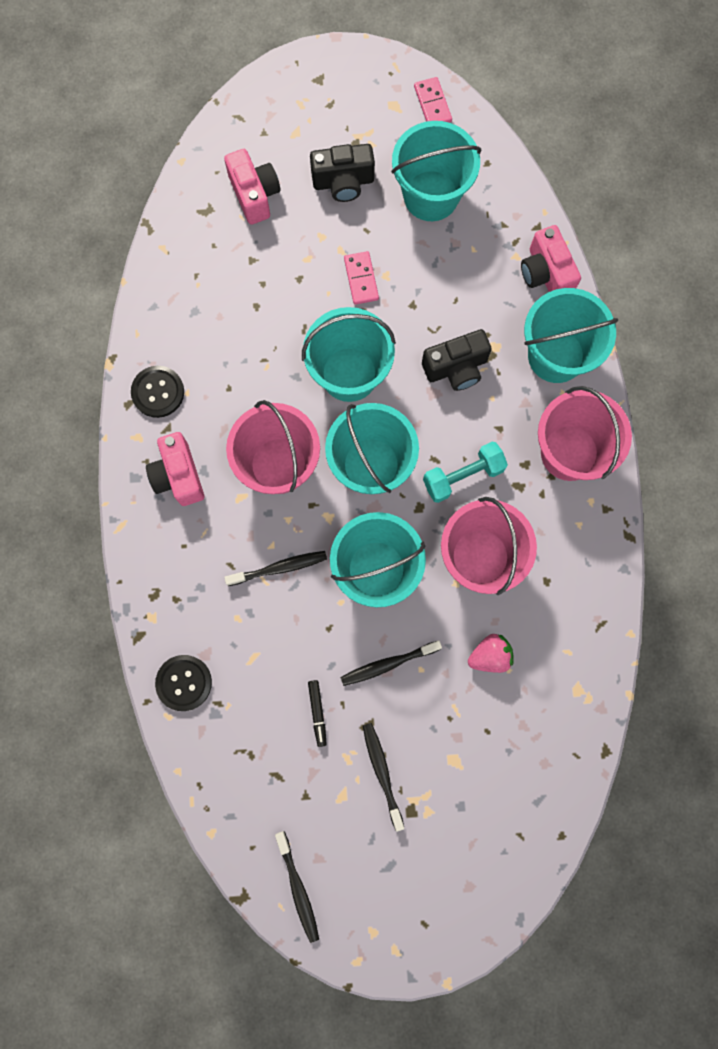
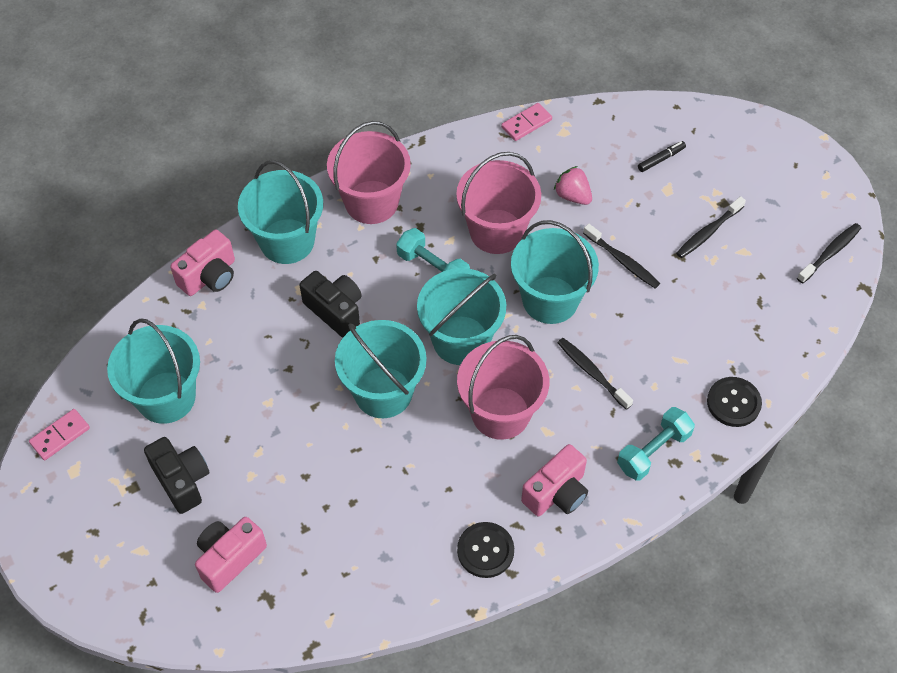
camera: 115 degrees left, 20 degrees down
black marker [308,680,327,747] -> black marker moved to [638,141,686,172]
pink domino [344,251,379,305] -> pink domino moved to [501,103,552,141]
none -> turquoise dumbbell [617,407,695,481]

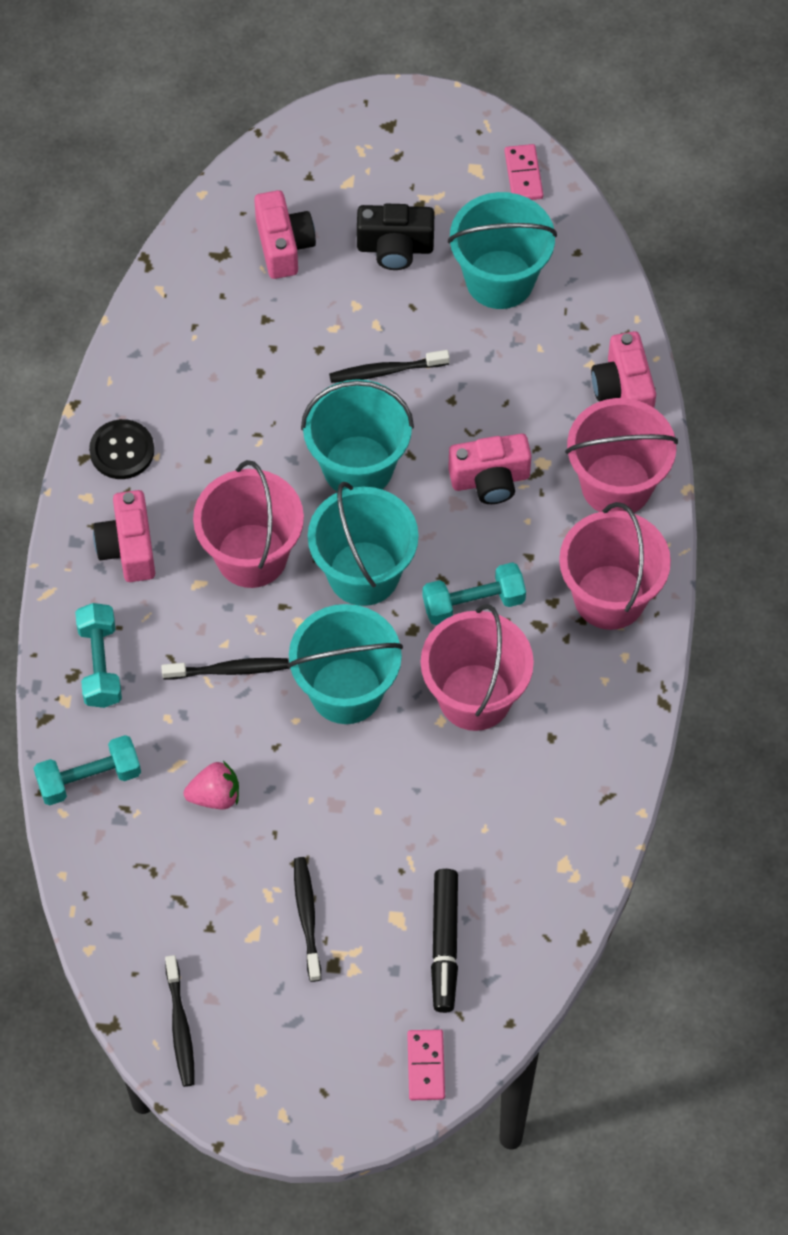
camera: 125 degrees right, 5 degrees up
turquoise bucket [238,160,323,264] -> pink bucket [565,398,678,513]
black camera [300,271,362,337] -> pink camera [448,434,532,504]
pink domino [501,103,552,141] -> pink domino moved to [407,1029,445,1100]
pink strawberry [554,166,592,205] -> pink strawberry moved to [184,761,239,809]
black toothbrush [583,224,660,288] -> black toothbrush moved to [329,350,450,383]
black marker [638,141,686,172] -> black marker [431,869,458,1013], size x1.81
black button [707,377,762,427] -> turquoise dumbbell [34,735,141,805]

